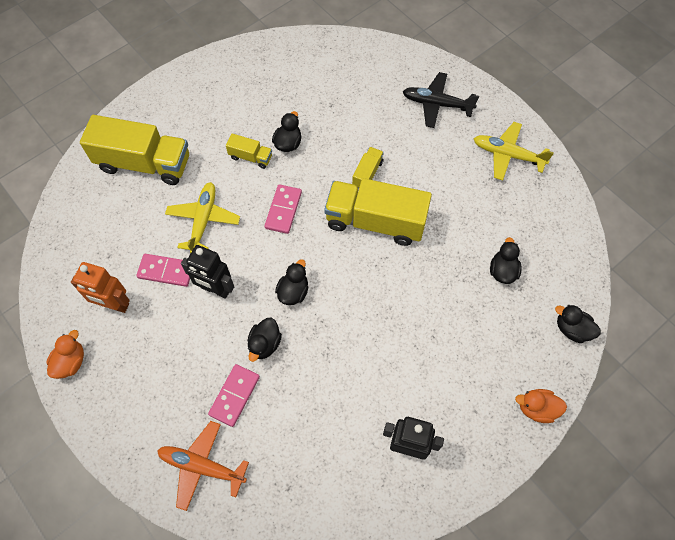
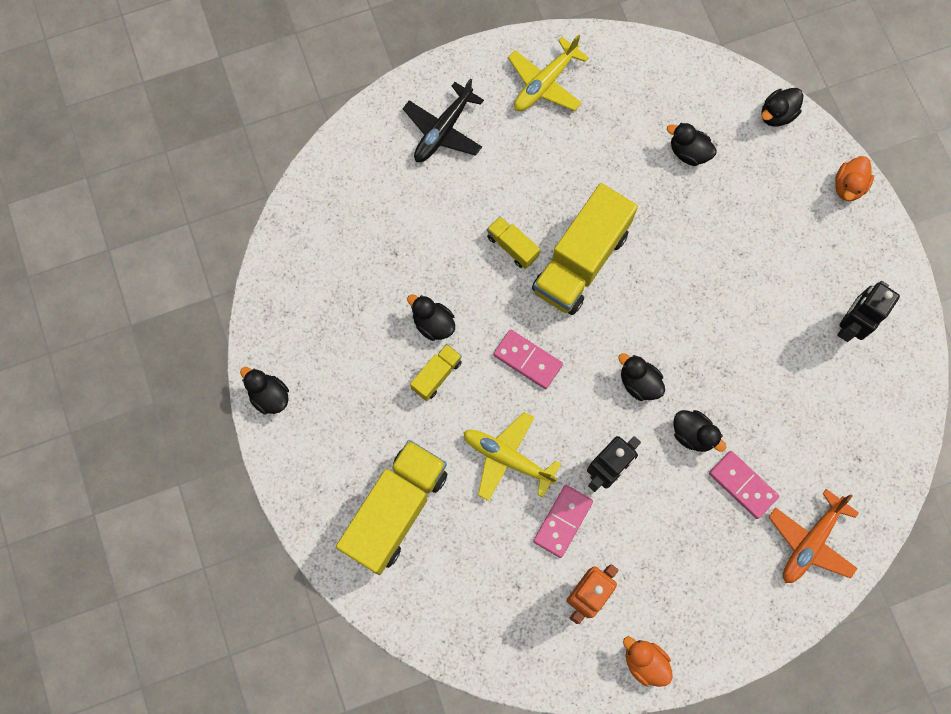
camera: 70 degrees left, 10 degrees up
none -> black duck [240,367,289,415]

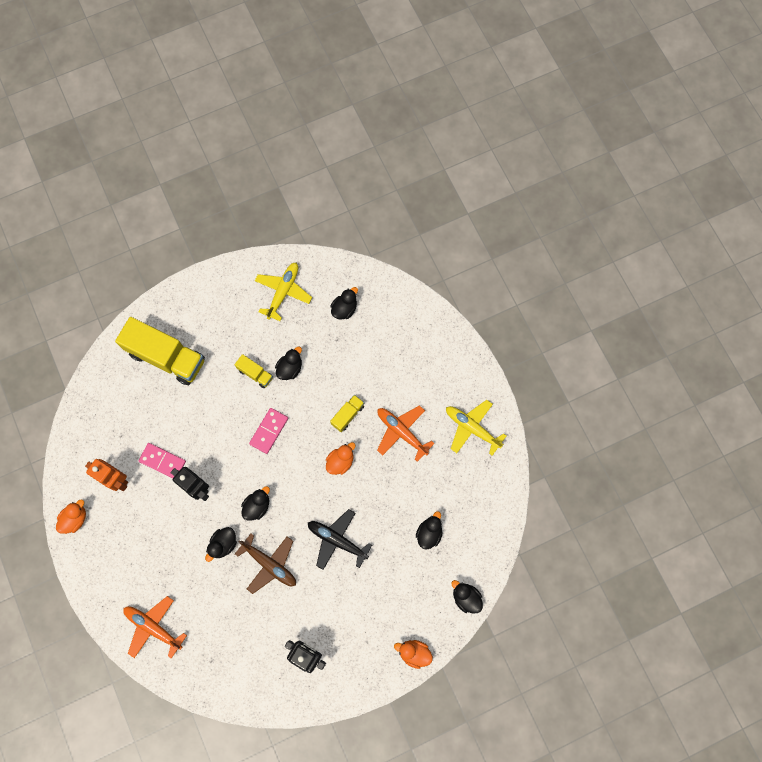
camera: 85 degrees right, 0 degrees up
black duck [240,367,289,415] -> black duck moved to [330,287,358,320]
black plane [403,78,484,162] -> black plane moved to [308,509,372,570]
yellow plane [463,412,561,501] -> yellow plane moved to [255,263,312,321]
yellow truck [532,183,638,315] -> orange duck [326,442,356,475]
pink domino [709,451,779,519] -> none
none -> brown plane [235,534,296,594]
none -> orange plane [377,405,435,462]

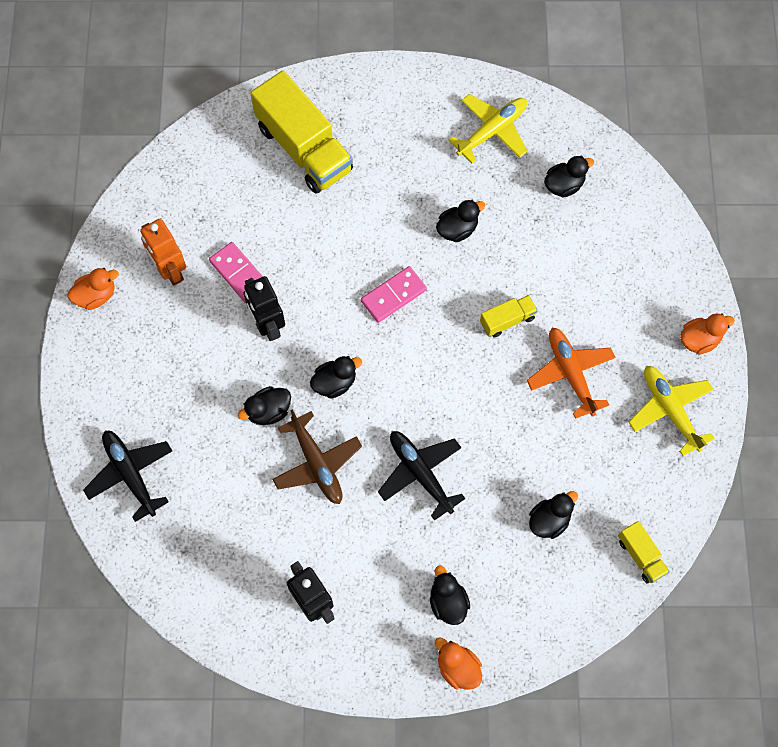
camera: 25 degrees right, 5 degrees down
orange plane [123,596,187,658] -> black plane [83,431,172,522]
yellow truck [235,354,273,388] -> yellow truck moved to [618,521,670,584]
orange duck [326,442,356,475] -> orange duck moved to [680,313,735,354]
black duck [451,580,483,613] -> black duck moved to [430,566,470,625]

